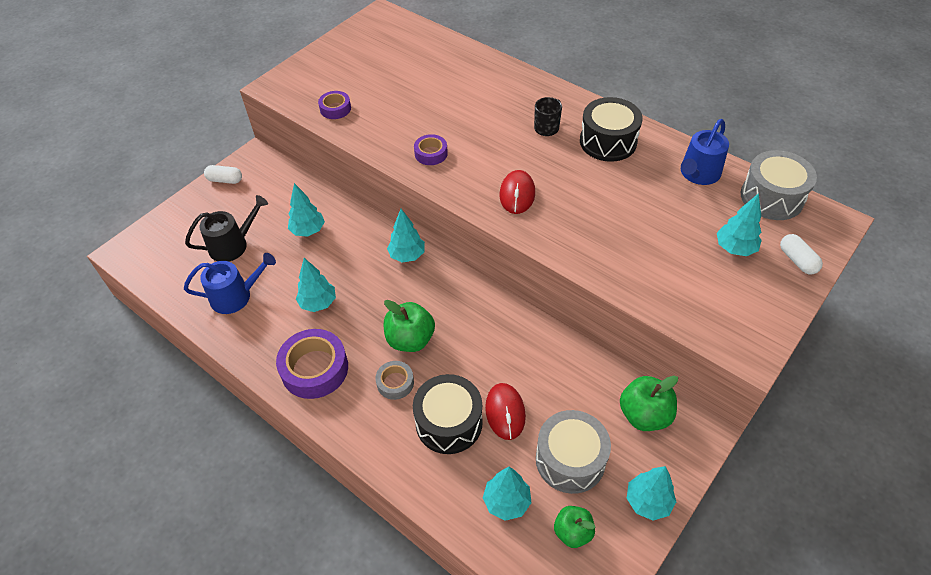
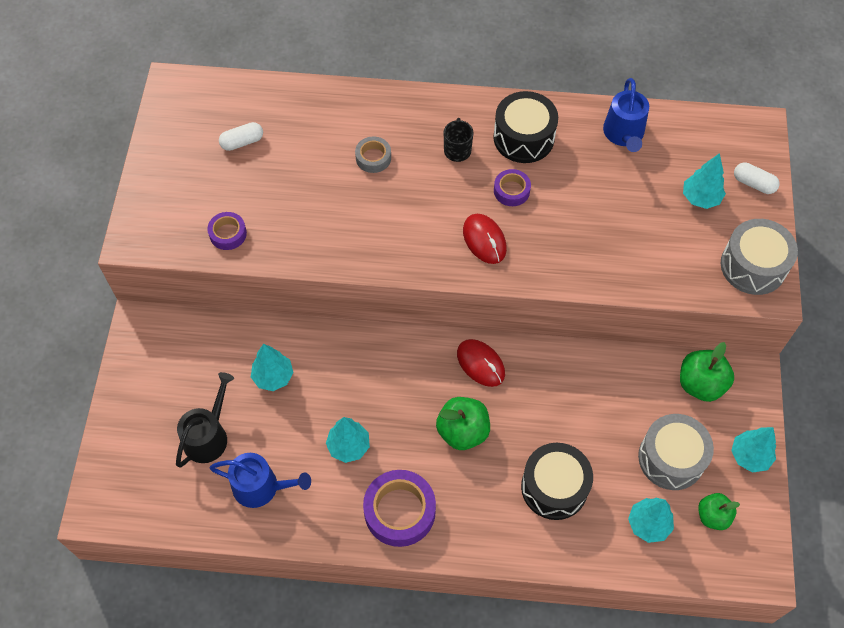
camera: 35 degrees left, 10 degrees up
blue watering can [184,253,276,314] -> blue watering can turned 60 degrees clockwise [209,453,311,508]
white capsule [204,165,242,184] -> white capsule moved to [219,122,263,151]
grey tape [375,361,414,400] -> grey tape moved to [355,137,391,173]
turquoise tree [387,209,425,263] -> none
purple tape [414,134,448,165] -> purple tape moved to [494,169,531,206]
red mouse [485,383,526,440] -> red mouse moved to [457,339,505,387]
grey drum [741,150,817,220] -> grey drum moved to [721,219,798,295]

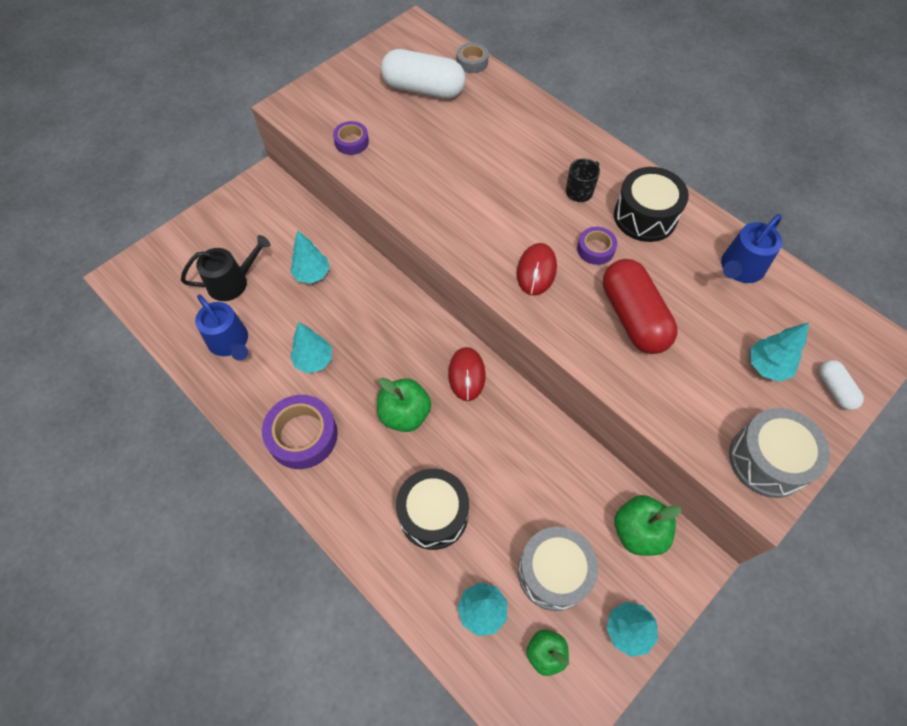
camera: 40 degrees right, 0 degrees up
white capsule [219,122,263,151] -> white capsule [381,49,466,99], size x2.04
grey tape [355,137,391,173] -> grey tape moved to [457,43,489,73]
none -> red capsule [603,259,678,354]

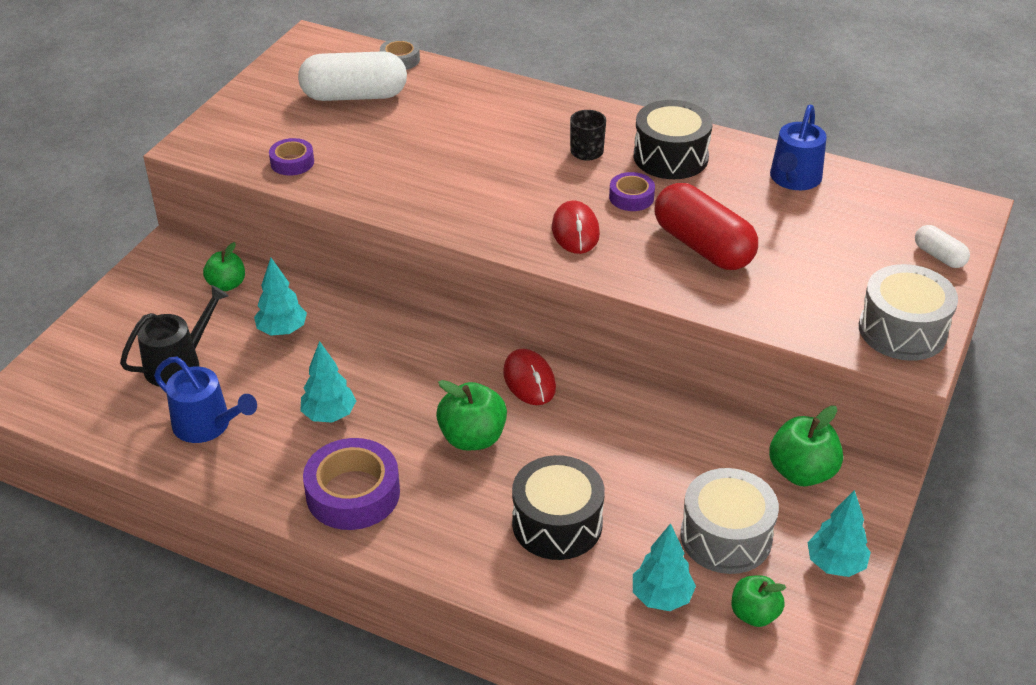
camera: 20 degrees left, 20 degrees down
turquoise tree [750,322,809,382] -> none
none -> green apple [203,242,245,291]

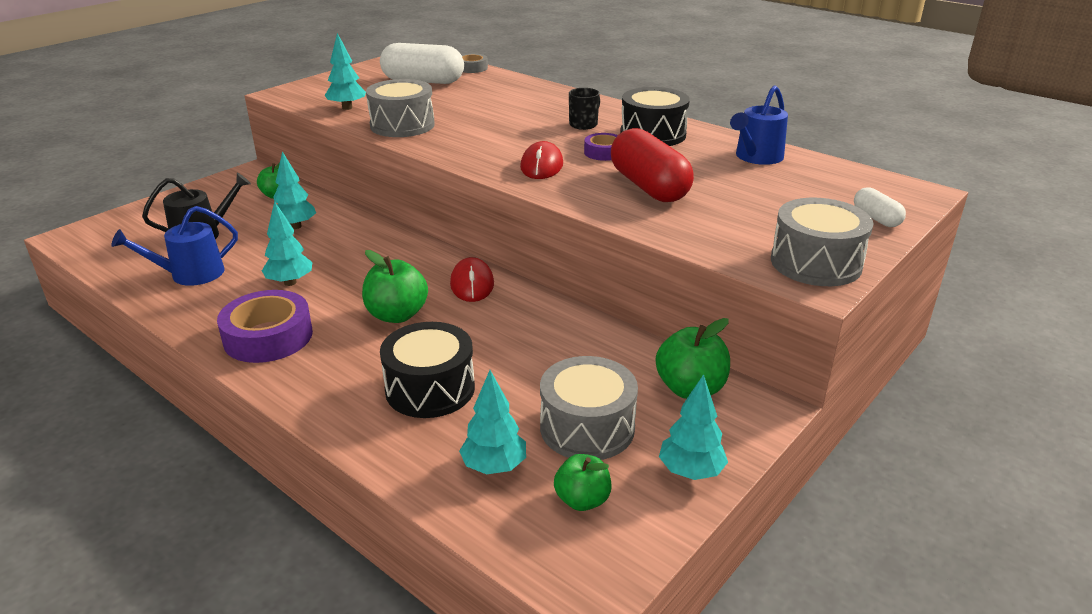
camera: 15 degrees right, 10 degrees down
blue watering can [154,357,257,443] -> blue watering can turned 105 degrees clockwise [112,206,238,286]
purple tape [269,138,314,175] -> turquoise tree [325,33,366,110]
none -> grey drum [366,79,435,137]

